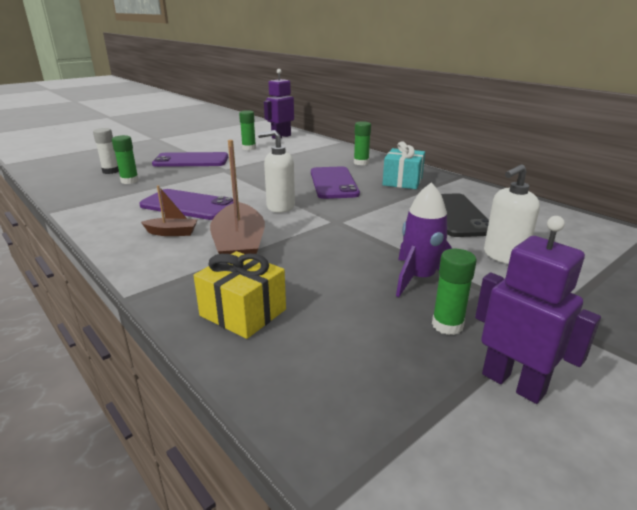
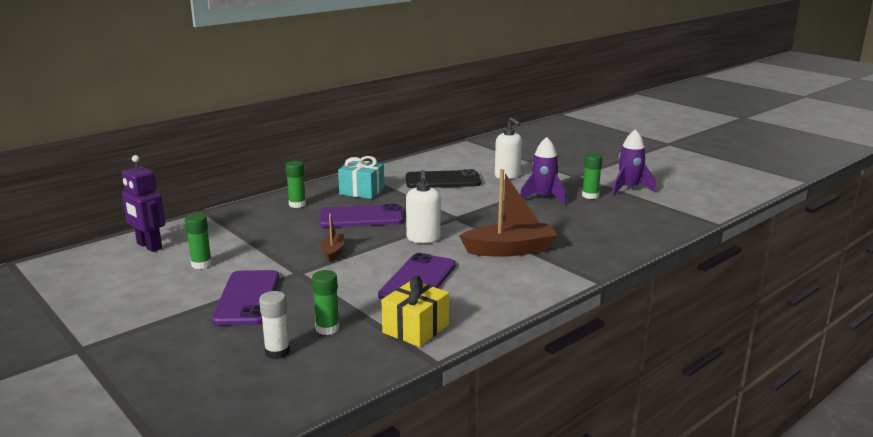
camera: 90 degrees left, 5 degrees down
brown boat [141,185,198,236] -> brown boat moved to [321,213,344,262]
yellow gift [194,251,286,339] -> yellow gift moved to [381,276,449,347]
purple robot [475,216,601,404] -> purple rocket [612,129,656,195]

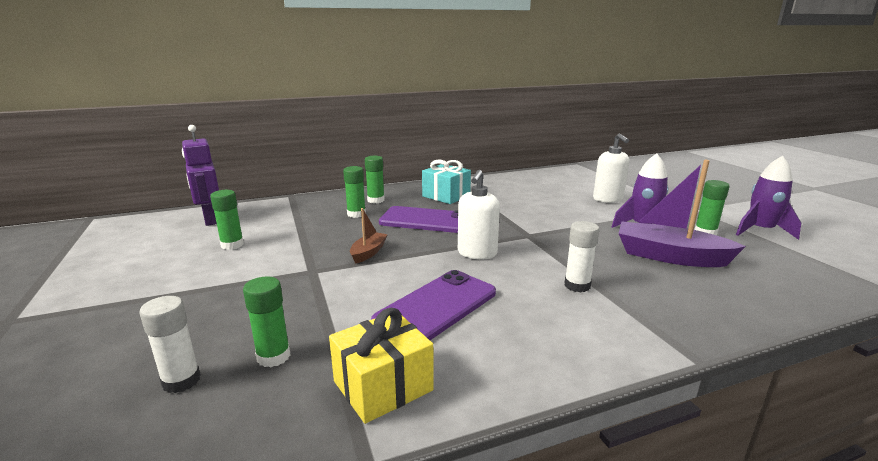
camera: 20 degrees right, 0 degrees up
purple phone [212,270,279,325] -> none
black phone [406,169,481,188] -> none
brown boat [459,169,557,257] -> white glue stick [565,221,599,293]
none -> green glue stick [343,166,366,218]
none -> purple boat [618,160,746,267]

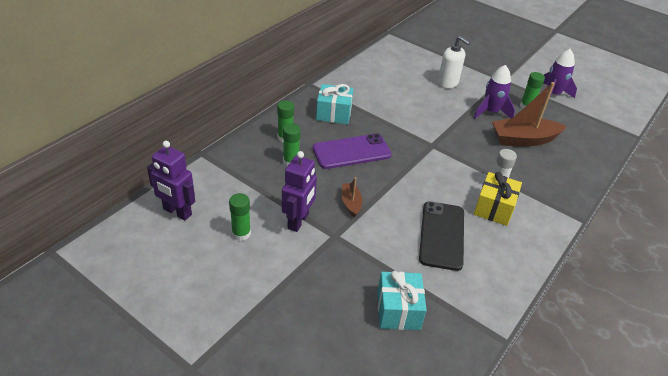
camera: 35 degrees left, 20 degrees up
white glue stick [140,296,201,393] -> none
green glue stick [243,276,290,367] -> turquoise gift [377,271,427,330]
yellow gift [329,308,434,424] -> yellow gift moved to [474,172,522,226]
purple phone [371,270,496,340] -> black phone [419,202,464,271]
white soap dispenser [458,170,500,259] -> none
purple boat [618,160,746,267] -> brown boat [492,82,567,146]
none -> purple robot [282,151,317,232]

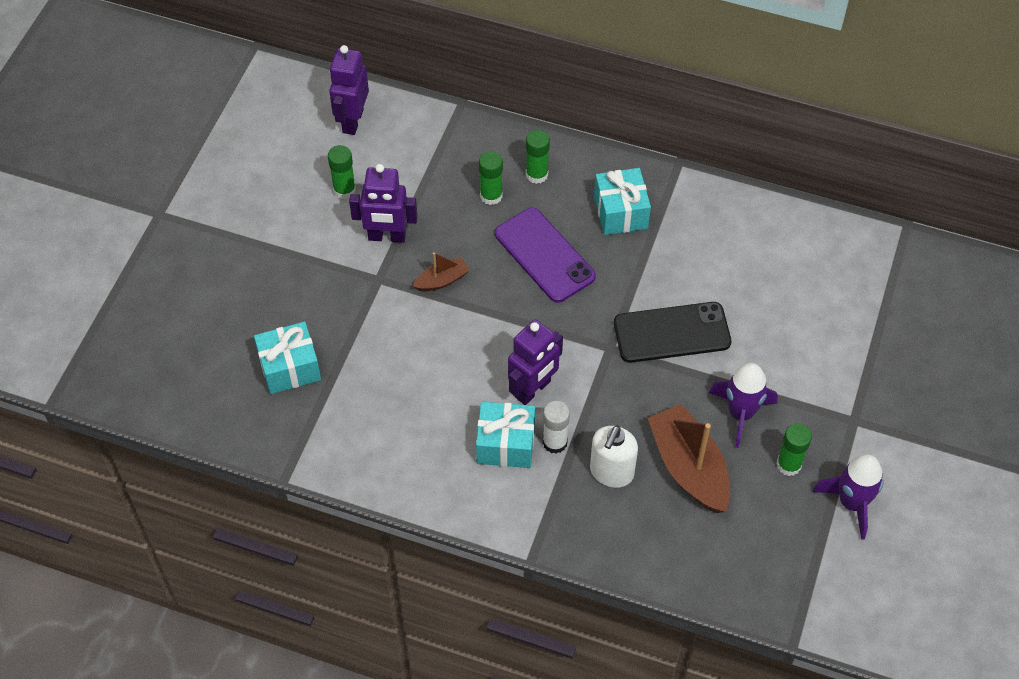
camera: 75 degrees right, 15 degrees up
black phone [419,202,464,271] -> black phone moved to [614,302,731,363]
white soap dispenser [438,36,470,88] -> white soap dispenser moved to [590,425,638,488]
yellow gift [474,172,522,226] -> turquoise gift [476,402,535,468]
none -> purple robot [508,319,563,405]

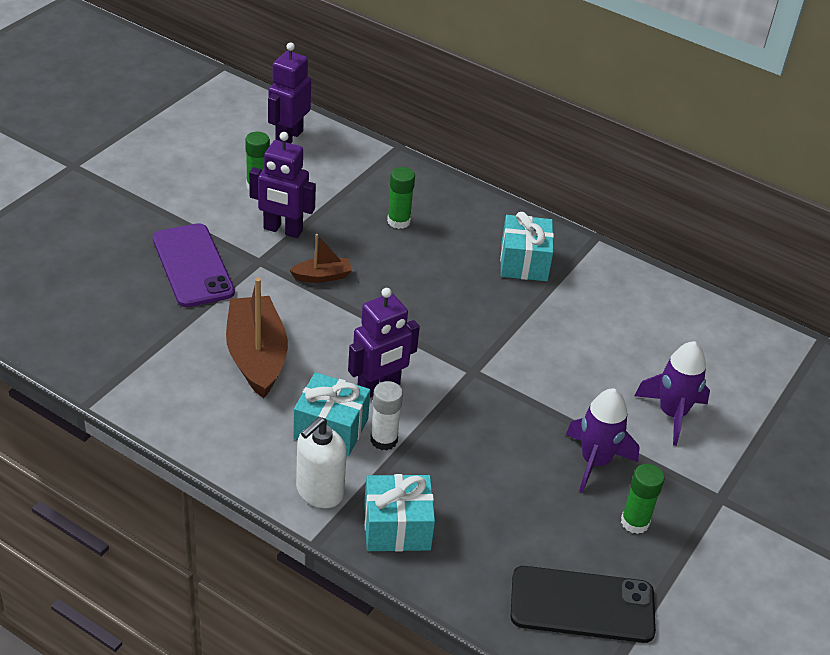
camera: 10 degrees right, 15 degrees down
turquoise gift [254,322,321,394] -> turquoise gift moved to [364,474,435,552]
purple phone [495,208,596,303] -> purple phone moved to [153,223,235,307]
green glue stick [526,130,550,184] -> none
white soap dispenser [590,425,638,488] -> white soap dispenser moved to [296,417,347,508]
black phone [614,302,731,363] -> black phone moved to [511,566,656,643]
brown boat [648,404,730,513] -> brown boat moved to [226,277,288,398]
purple rocket [812,454,884,540] -> purple rocket moved to [635,341,710,446]

